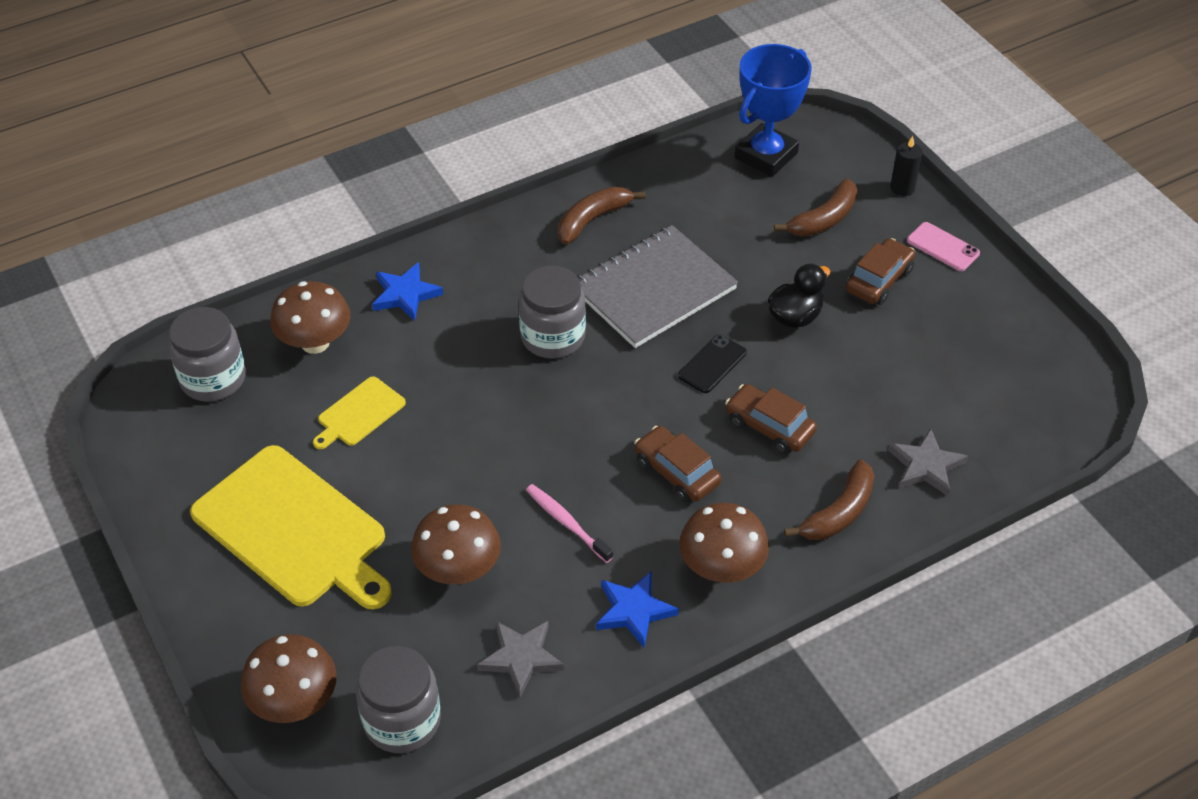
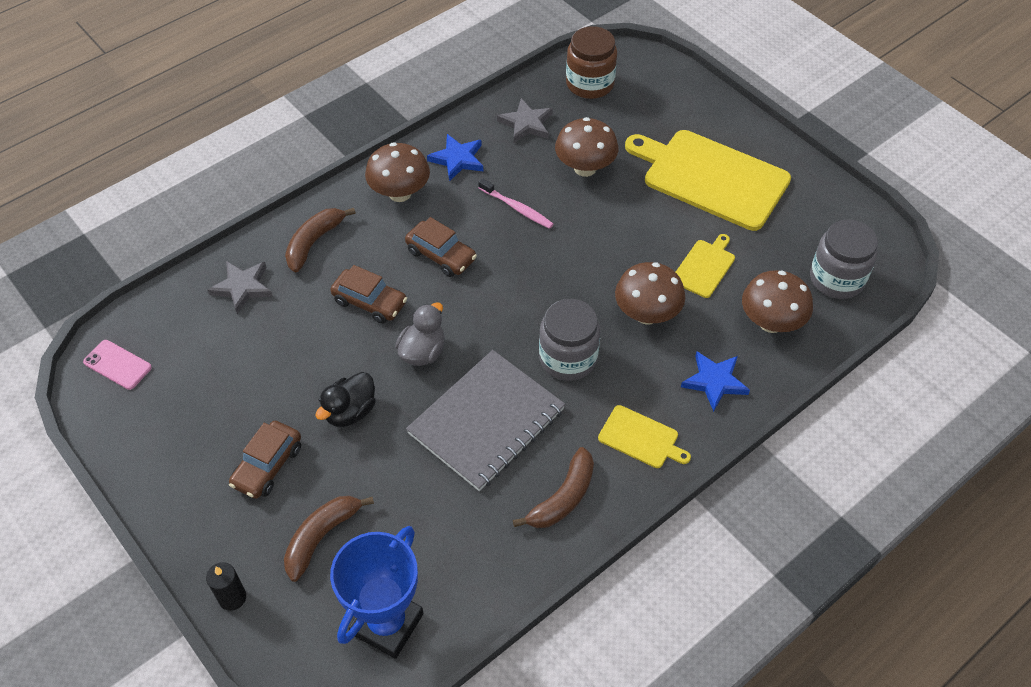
camera: 170 degrees right, 5 degrees up
brown mushroom [241,634,337,723] -> brown mushroom moved to [615,262,685,325]
grey jar [356,645,441,753] -> brown jar [566,26,617,99]
black phone [678,334,747,393] -> grey duck [395,302,445,366]
pink phone [907,222,980,271] -> pink phone moved to [83,340,152,390]
none -> yellow cutting board [598,405,691,468]

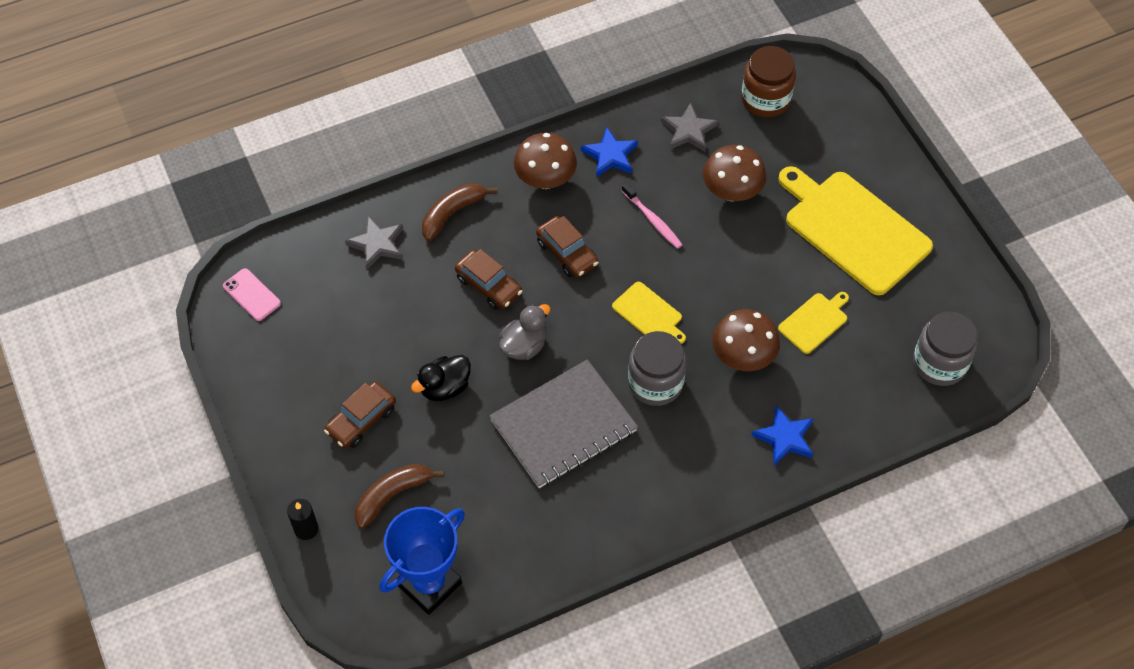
camera: 15 degrees right, 5 degrees up
brown banana [513,447,594,528] -> none
yellow cutting board [598,405,691,468] -> yellow cutting board moved to [612,282,686,344]
brown mushroom [742,270,813,333] -> none

